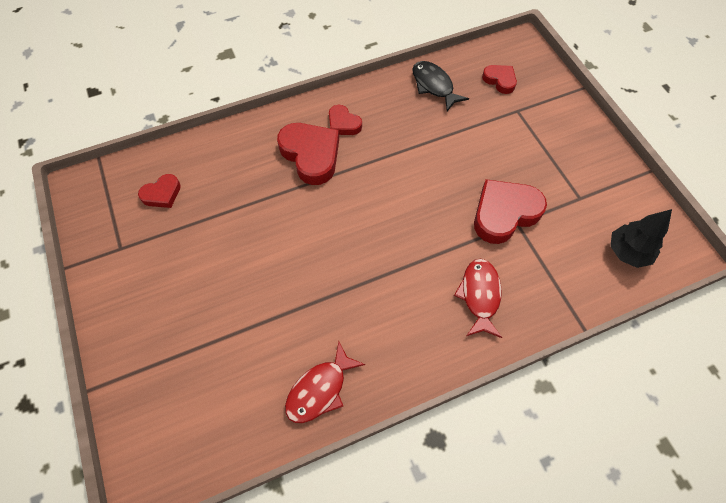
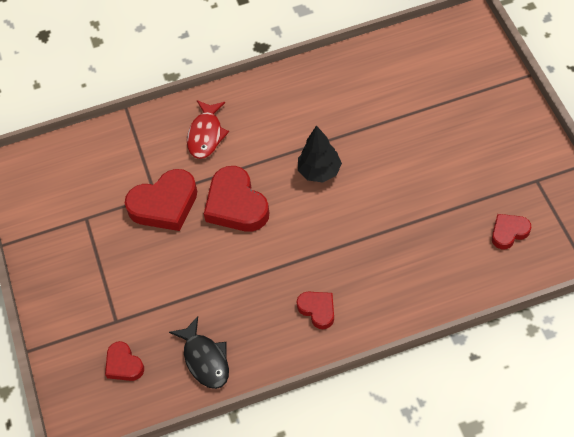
camera: 170 degrees left, 5 degrees down
red heart [277,123,339,185] -> red heart moved to [204,166,269,232]
red fish [285,341,365,423] -> none
black tree [610,209,672,268] -> black tree moved to [298,125,342,182]

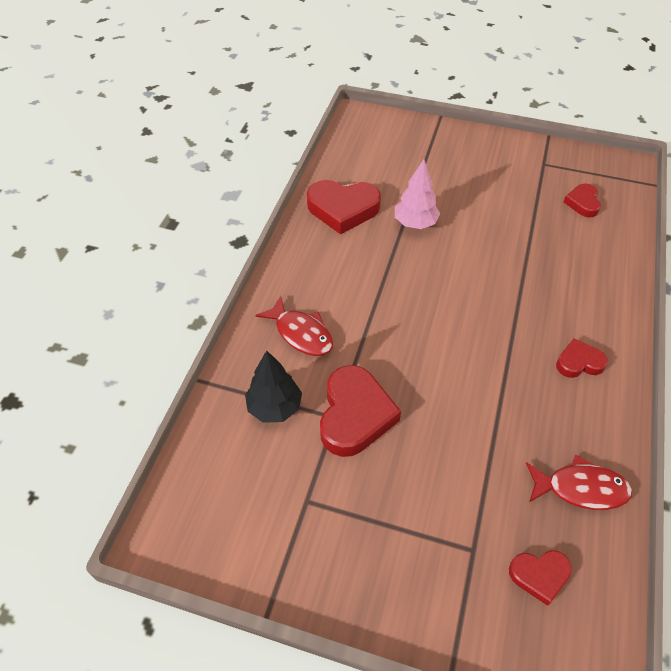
camera: 60 degrees left, 5 degrees down
black fish [169,316,229,389] -> red fish [526,455,632,510]
red heart [204,166,269,232] -> red heart moved to [307,180,381,234]
black tree [298,125,342,182] -> black tree moved to [245,350,302,423]
none -> pink tree [395,159,440,229]

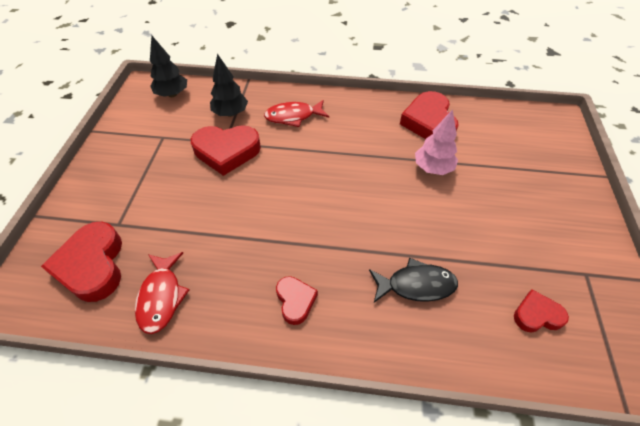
camera: 80 degrees right, 0 degrees up
red fish [255,296,333,356] -> red fish turned 45 degrees clockwise [264,100,329,127]
red heart [509,550,572,606] -> red heart [41,222,122,302], size x1.81
none -> black tree [150,36,187,97]
none -> black fish [369,258,458,303]

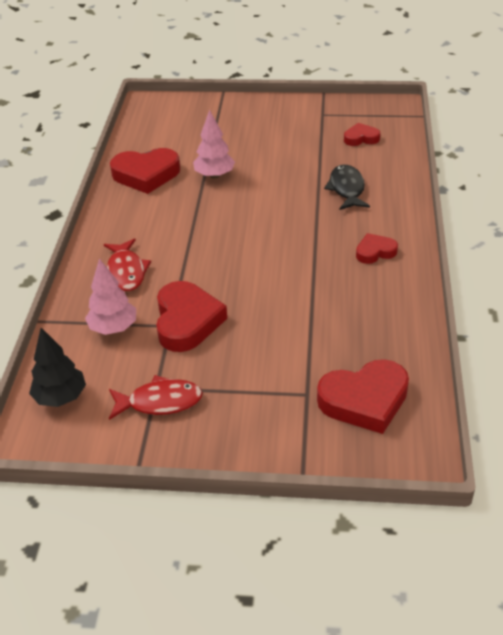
camera: 90 degrees left, 10 degrees down
red fish [135,252,189,334] -> red fish moved to [109,375,203,420]
black tree [210,54,248,117] -> pink tree [85,258,136,335]
red heart [514,290,569,333] -> red heart turned 90 degrees clockwise [344,123,380,146]

